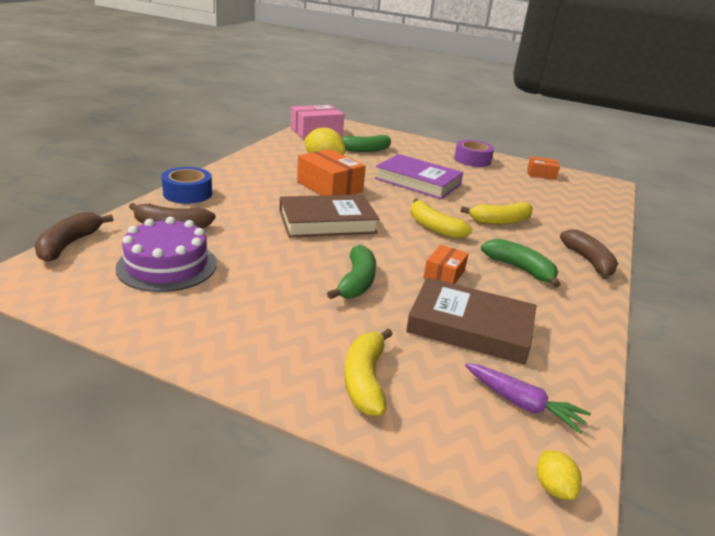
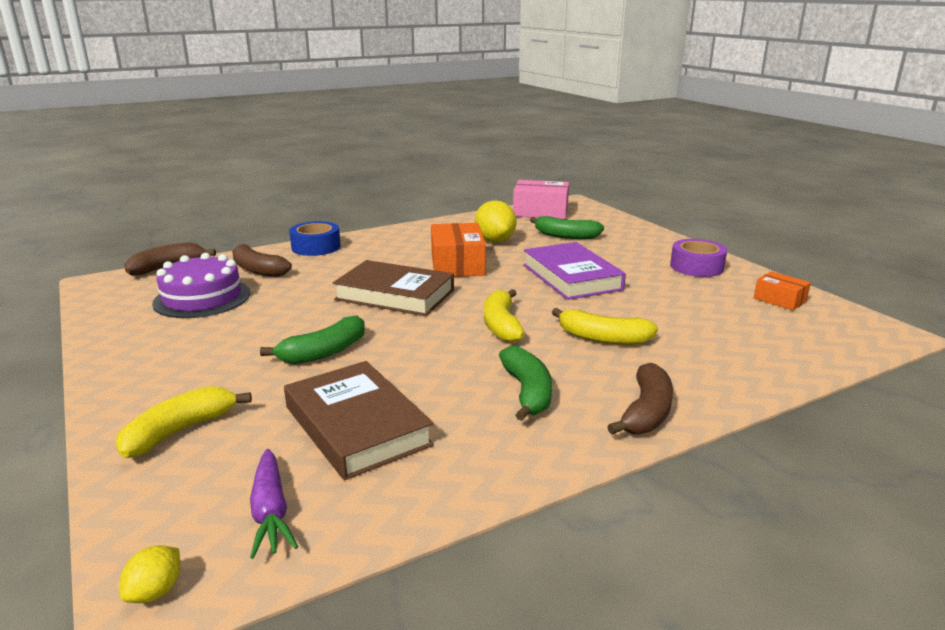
camera: 40 degrees right, 5 degrees down
orange box [423,245,469,284] -> none

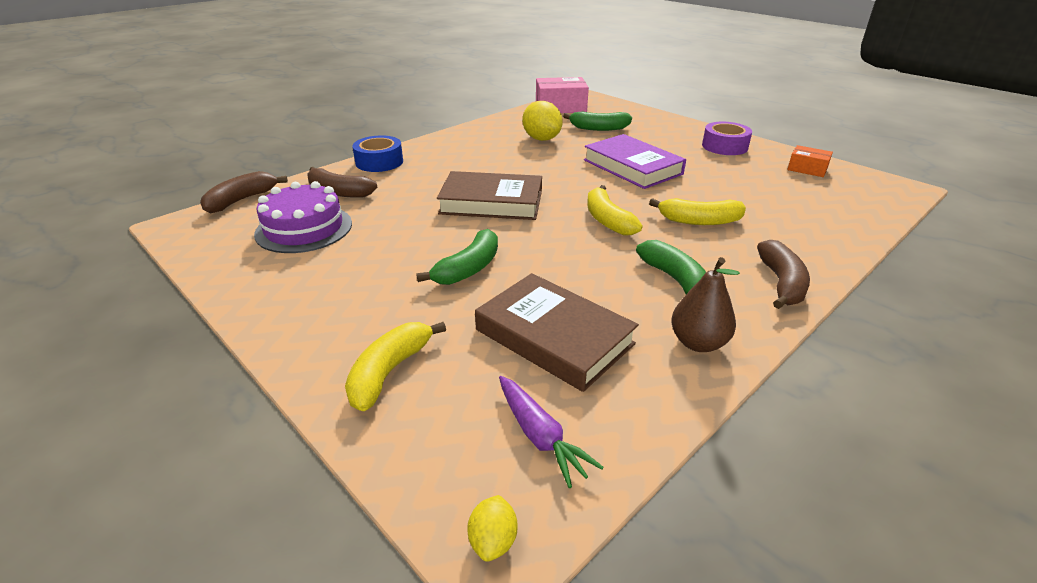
camera: 15 degrees left, 10 degrees up
orange box [431,223,486,277] -> none
none -> brown pear [671,257,740,352]

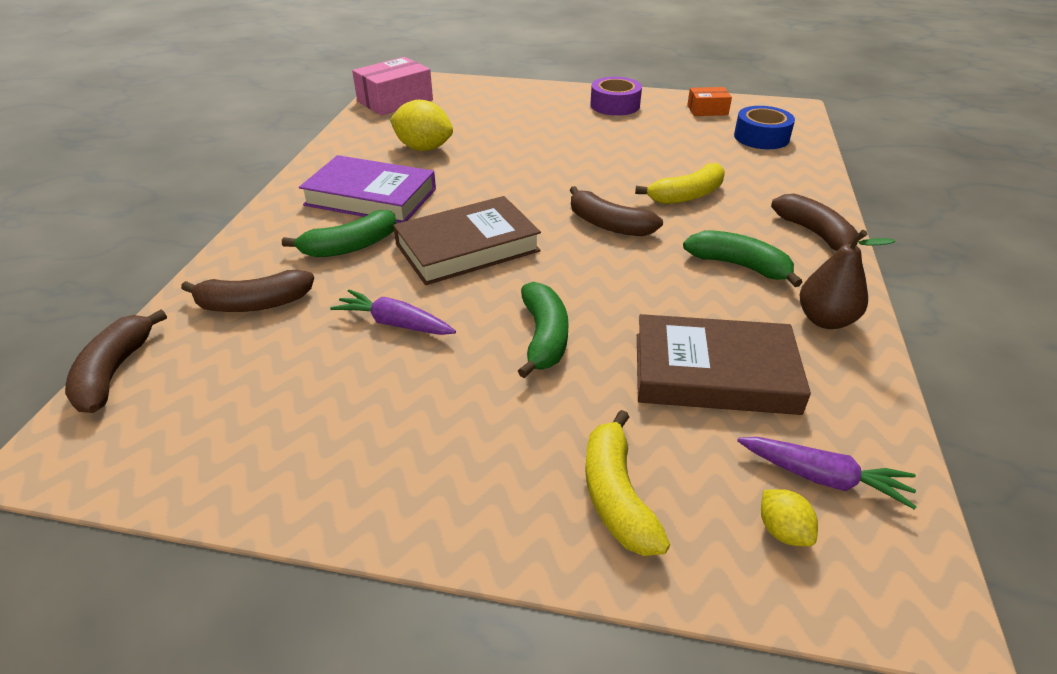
camera: 35 degrees left, 5 degrees up
purple cake [254,181,352,253] -> none
blue tape [352,135,403,172] -> blue tape moved to [734,106,795,149]
yellow lemon [467,495,517,562] -> yellow lemon moved to [761,489,818,546]
green banana [563,111,632,131] -> green banana moved to [282,210,397,258]
purple book [584,134,686,189] -> purple book moved to [299,155,436,223]
yellow banana [587,185,642,236] -> brown banana [570,186,663,236]
none -> purple carrot [330,289,456,335]

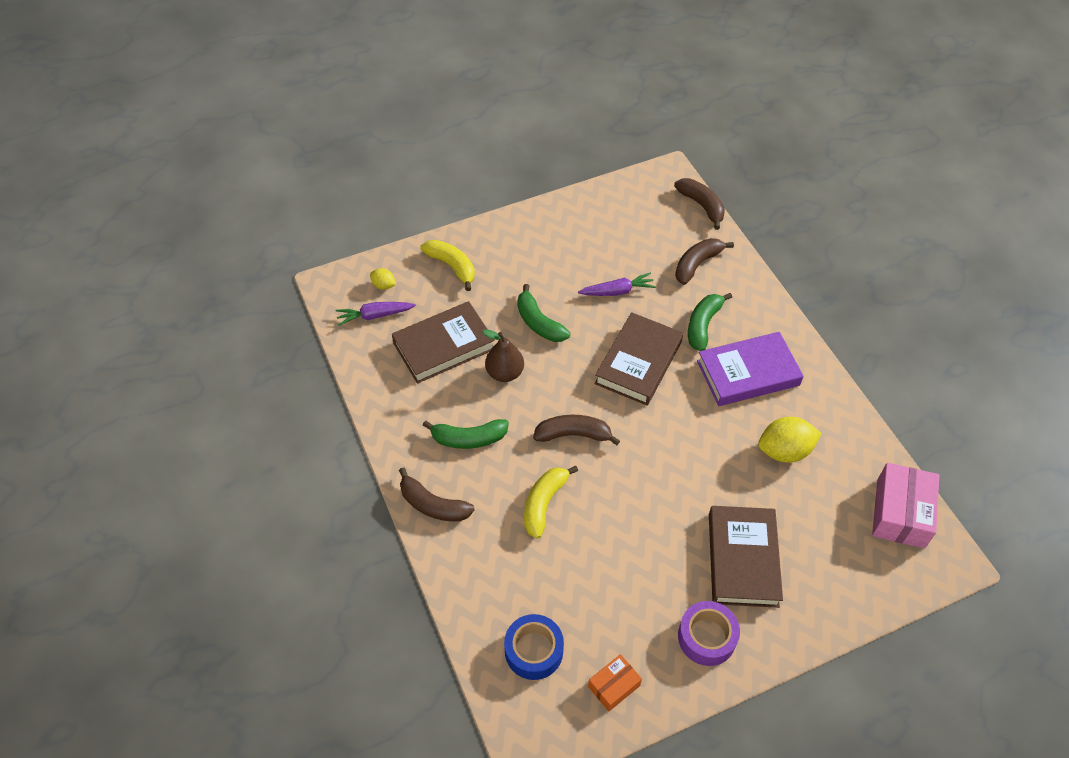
camera: 145 degrees right, 15 degrees up
brown pear [799,230,895,329] -> brown pear moved to [482,330,524,382]
none -> brown book [709,506,783,608]

